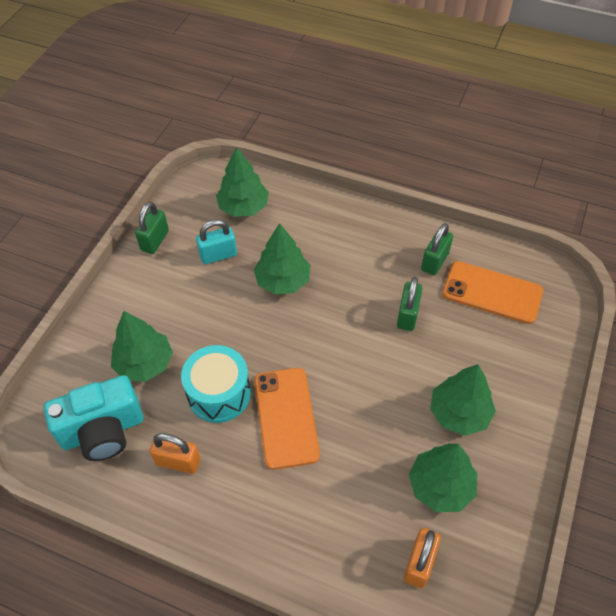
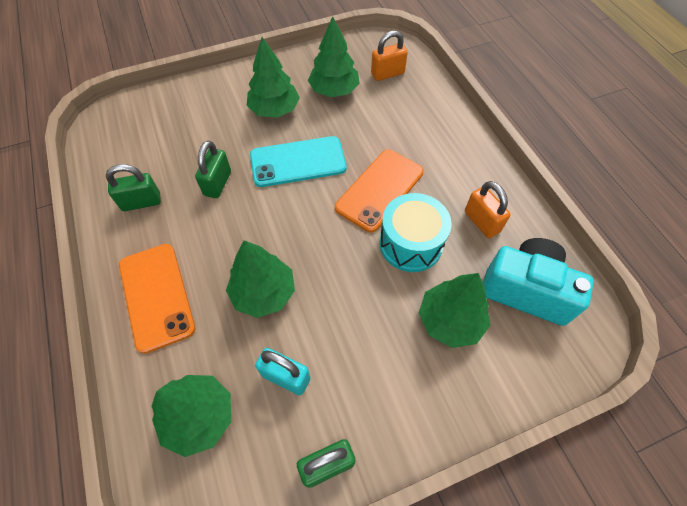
camera: 135 degrees left, 5 degrees up
green padlock [397,277,422,331] -> green padlock turned 45 degrees counterclockwise [195,141,231,198]
orange phone [442,261,543,324] -> orange phone moved to [119,244,195,354]
none -> turquoise phone [250,136,347,187]

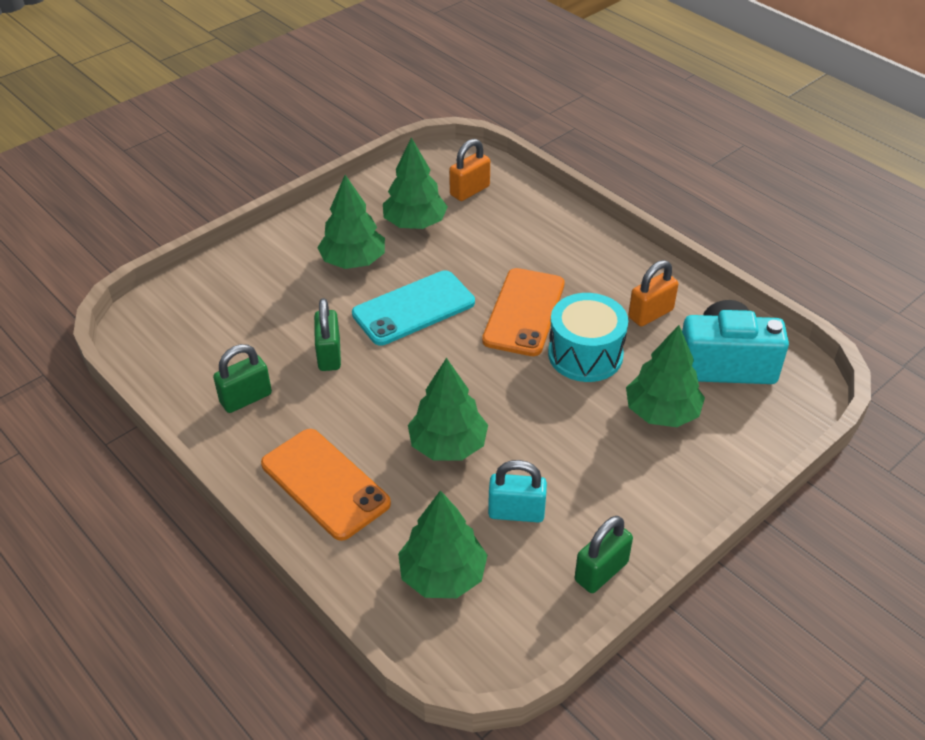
camera: 20 degrees left, 15 degrees down
orange padlock [465,181,511,238] -> orange padlock turned 75 degrees counterclockwise [628,260,678,327]

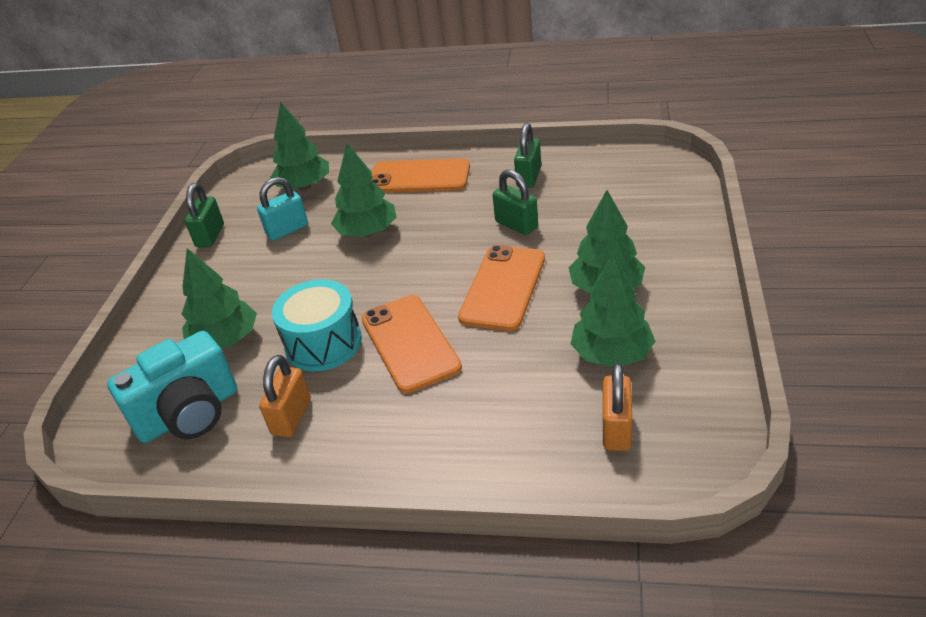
camera: 145 degrees right, 5 degrees down
turquoise phone [352,270,475,346] -> orange phone [458,245,545,331]

